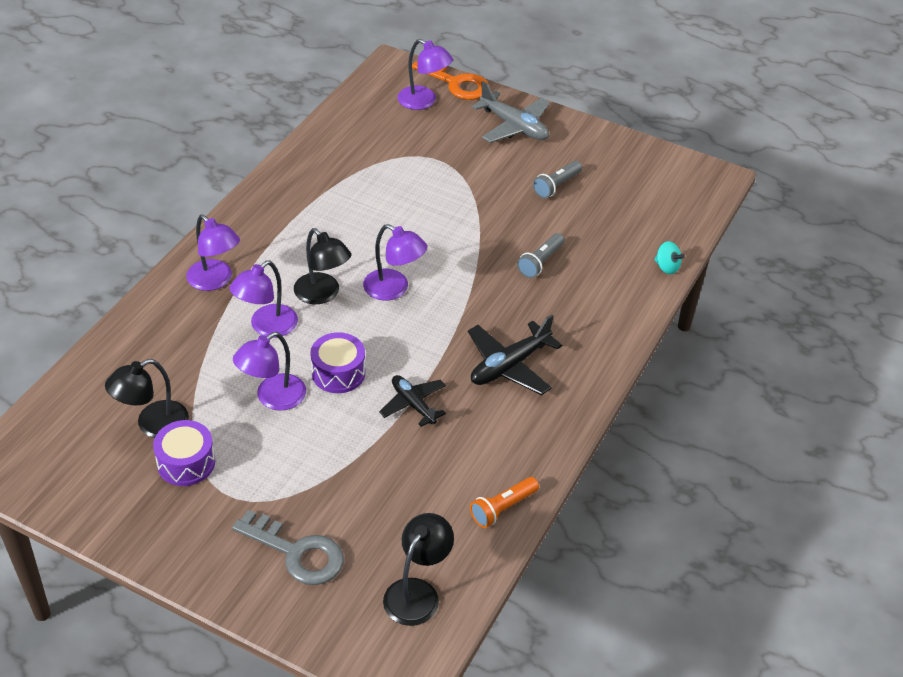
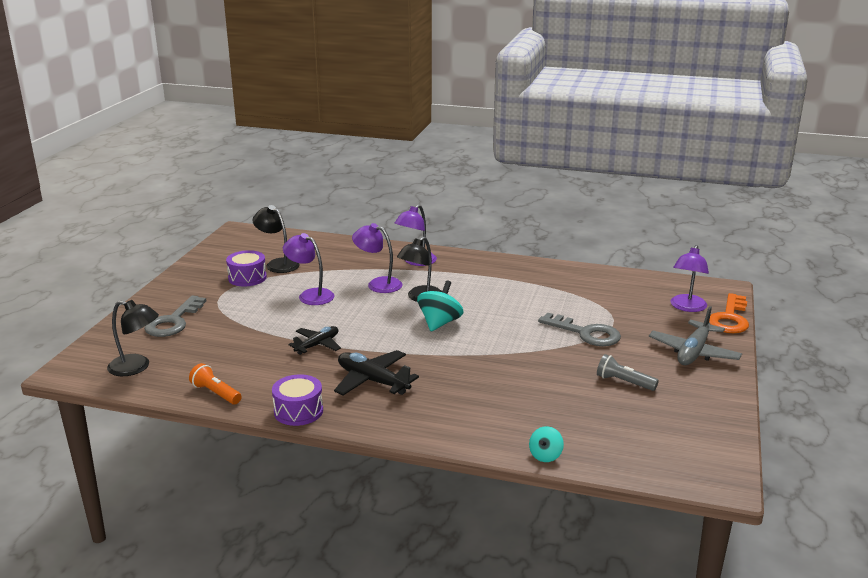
camera: 80 degrees right, 20 degrees down
purple drum [310,332,365,393] -> purple drum moved to [272,374,323,426]
purple lamp [363,224,427,301] -> turquoise spinning top [417,280,463,332]
grey flashlight [517,233,564,278] -> none
none -> grey key [538,313,621,346]

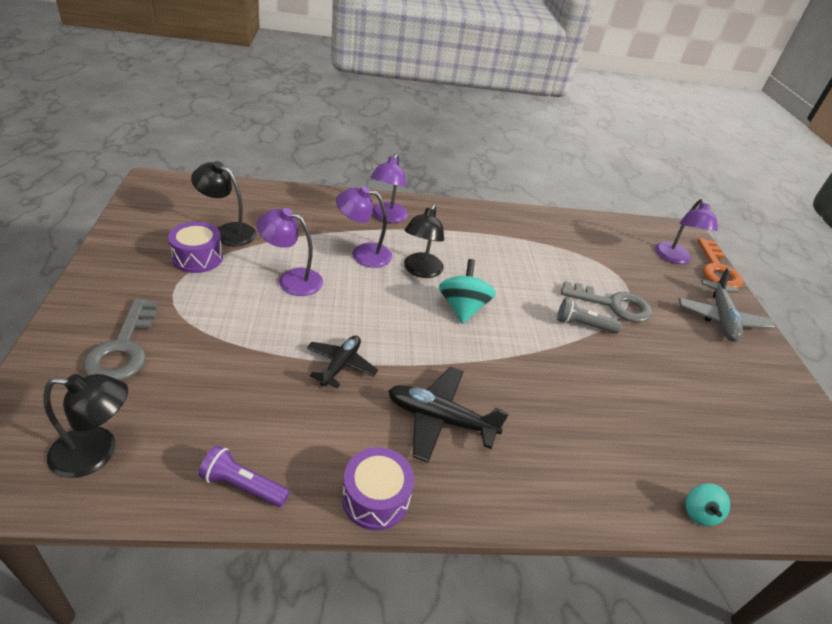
camera: 25 degrees left, 15 degrees up
orange flashlight [189,363,242,404] -> purple flashlight [199,445,290,507]
grey flashlight [597,354,659,391] -> grey flashlight moved to [557,298,622,334]

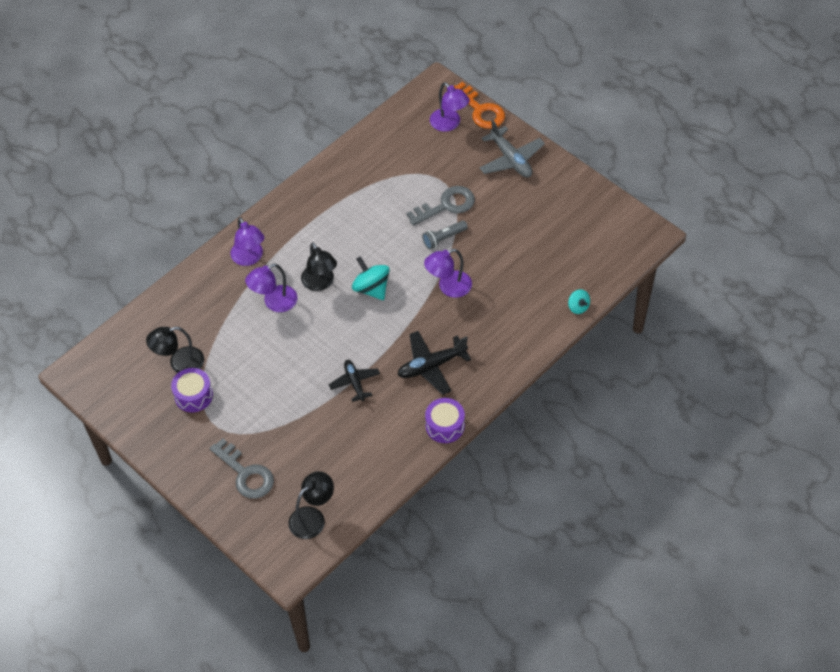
camera: 35 degrees left, 15 degrees up
purple flashlight [199,445,290,507] -> none
purple lamp [256,208,323,296] -> purple lamp moved to [424,249,472,298]

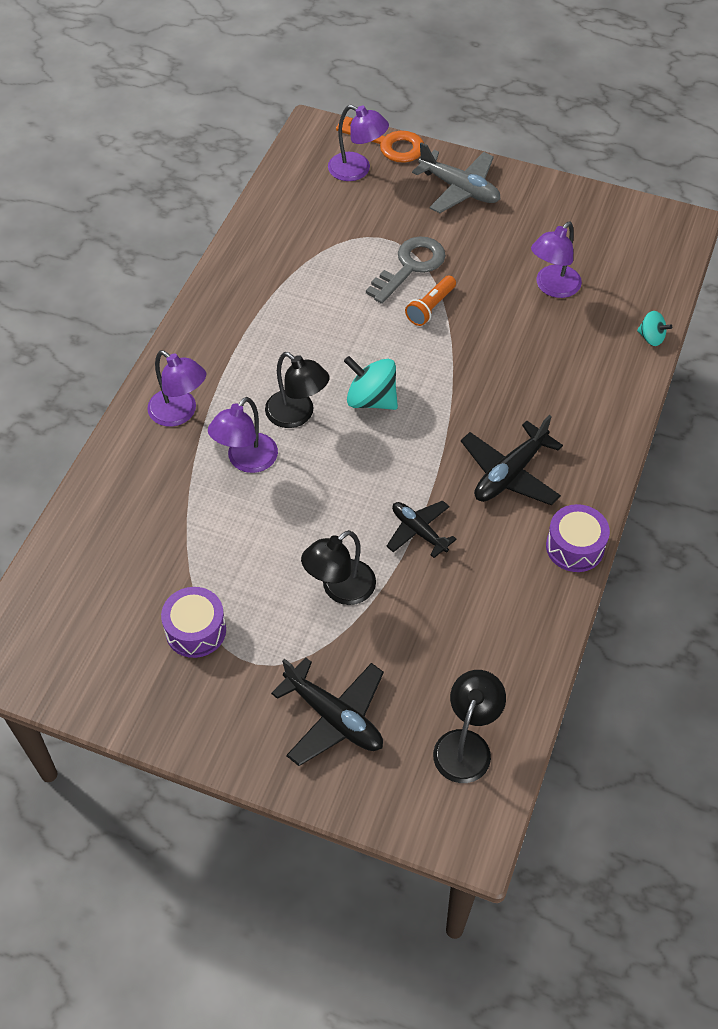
camera: 25 degrees left, 0 degrees up
black lamp [146,327,204,373] -> black lamp moved to [301,530,376,605]
grey key [210,438,274,499] -> black plane [271,657,384,766]
grey flashlight [422,220,468,250] -> orange flashlight [405,276,456,326]
purple lamp [424,249,472,298] -> purple lamp moved to [531,222,582,298]

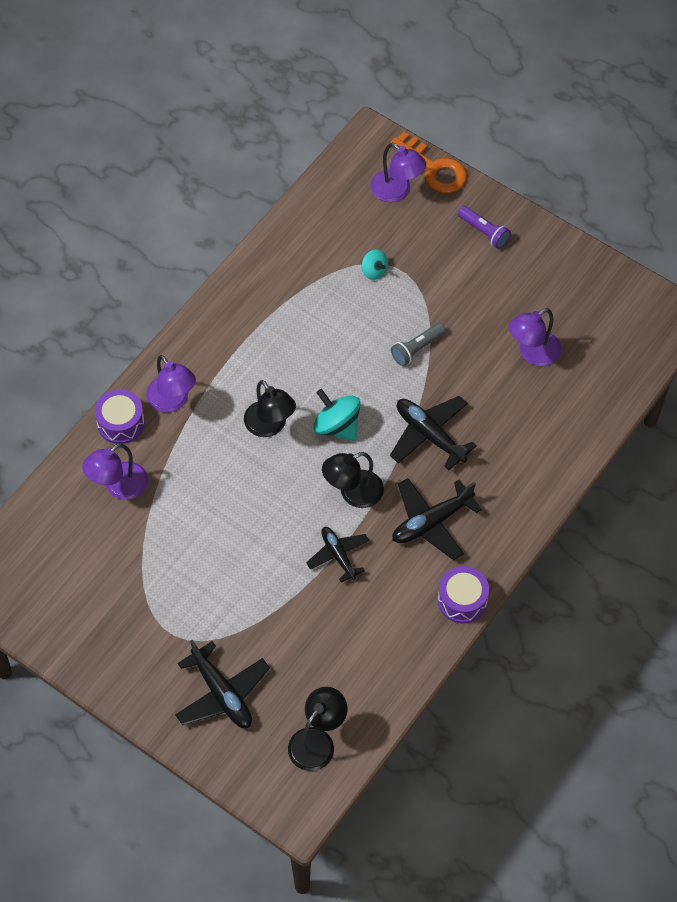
camera: 15 degrees right, 5 degrees up
purple drum [161,587,226,658] -> purple drum moved to [95,389,145,444]
purple lamp [208,397,278,473] -> purple lamp moved to [82,443,148,500]
black lamp [301,530,376,605] -> black lamp moved to [322,452,384,508]
grey key [366,236,446,304] -> none
orange flashlight [405,276,456,326] -> grey flashlight [391,323,446,366]
grey plane [412,142,500,213] -> purple flashlight [458,206,511,249]
turquoise spinning top [637,311,672,346] -> turquoise spinning top moved to [362,249,388,280]
none -> black plane [390,396,477,470]

